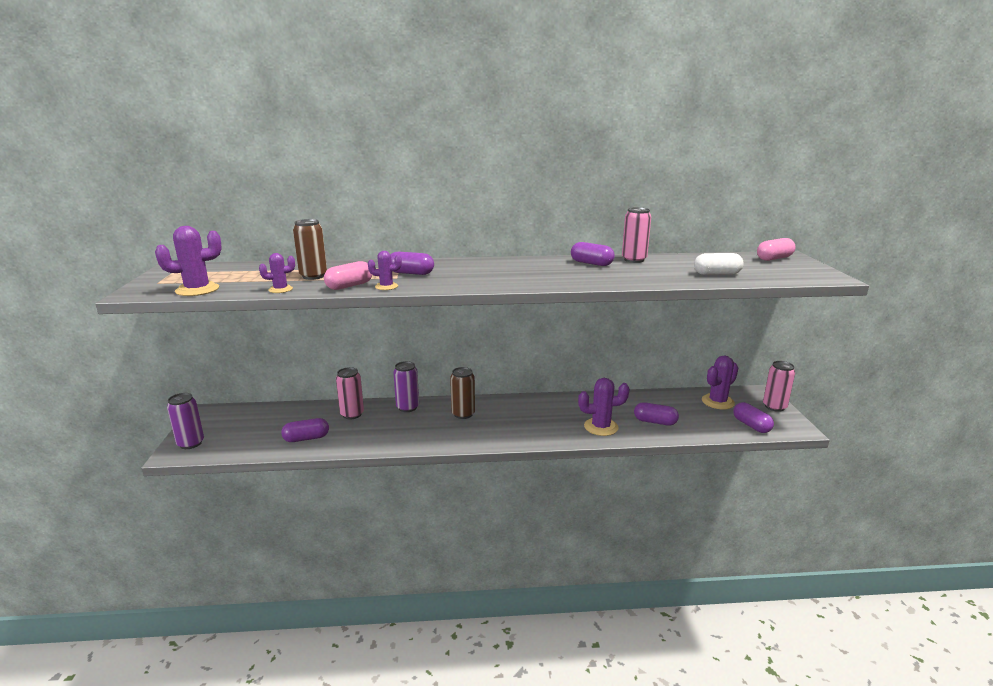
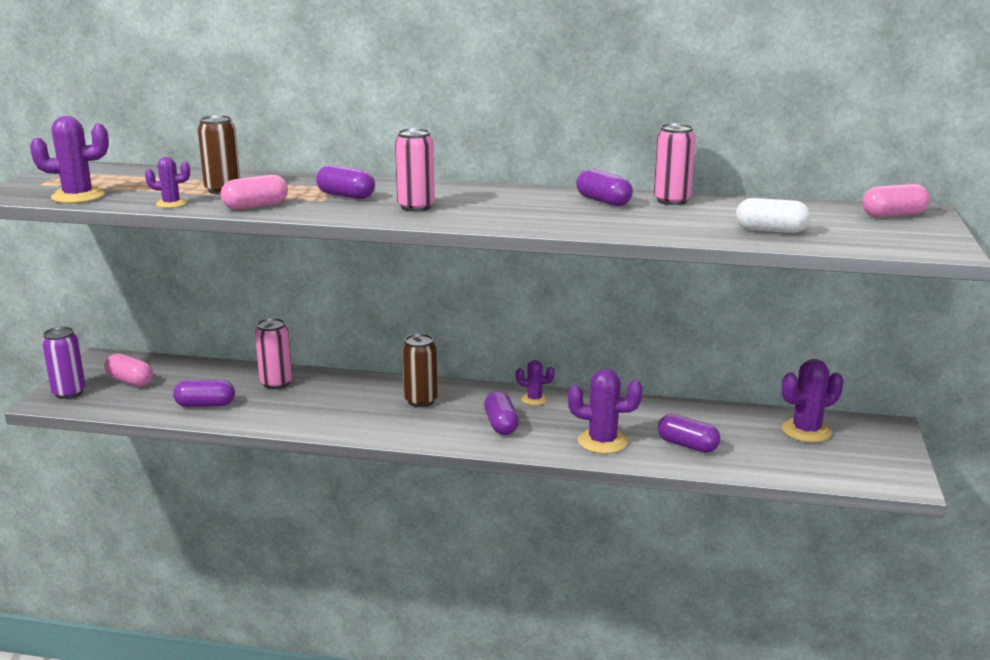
camera: 15 degrees right, 0 degrees up
purple cactus [368,251,402,290] -> purple cactus moved to [516,360,554,405]
purple can [393,361,419,412] -> none
purple capsule [733,402,774,433] -> purple capsule moved to [484,391,519,435]
pink can [763,361,795,412] -> pink can moved to [395,128,435,212]
none -> pink capsule [105,353,153,387]

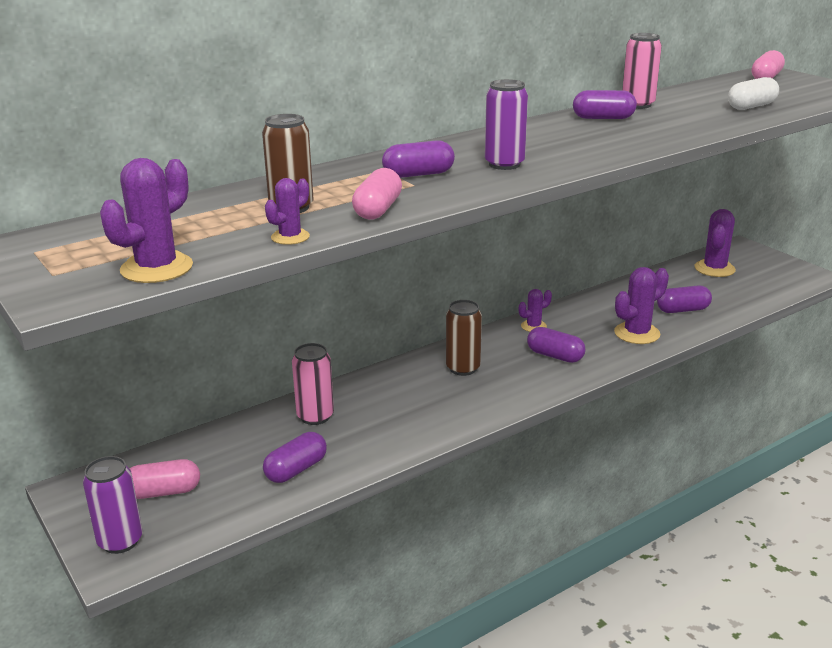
camera: 45 degrees left, 5 degrees up
pink can [395,128,435,212] -> purple can [485,79,528,170]

